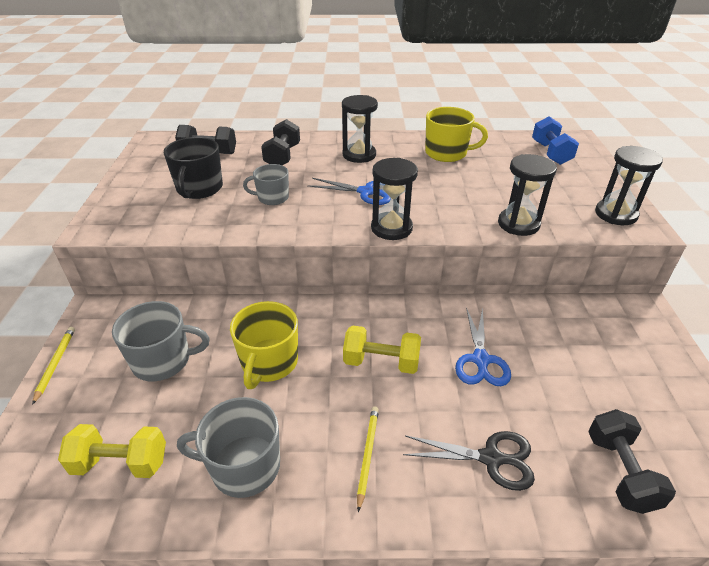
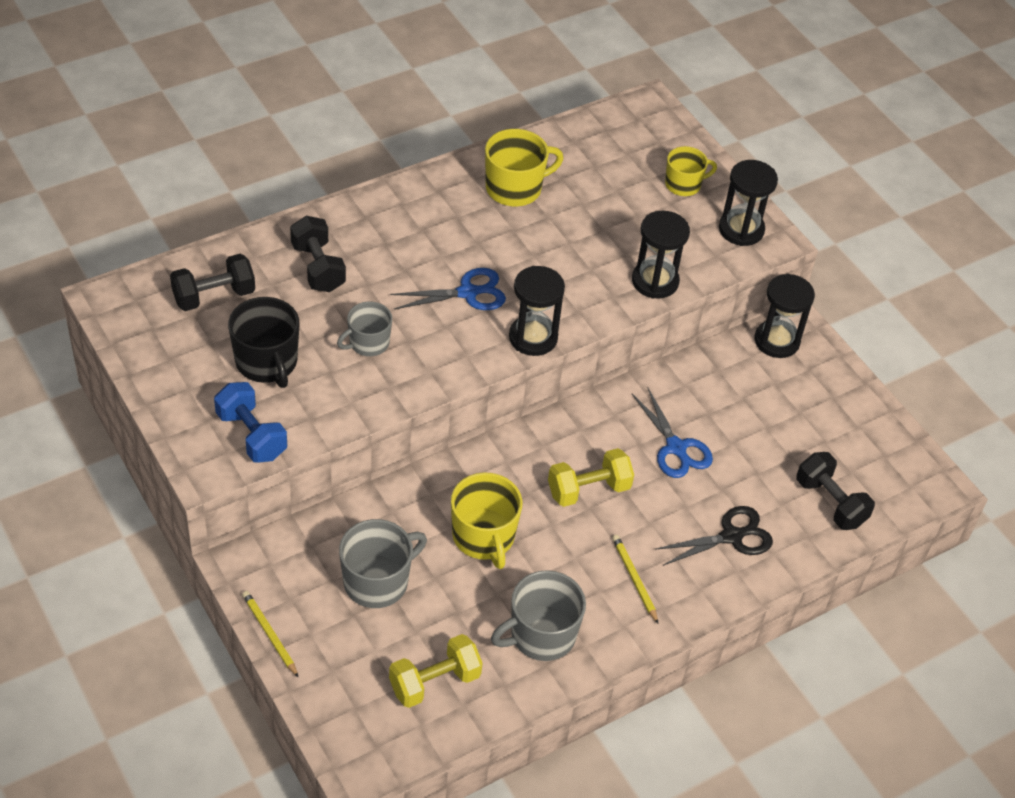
camera: 35 degrees left, 10 degrees up
black hourglass [342,95,378,163] -> black hourglass moved to [755,274,815,358]
blue dumbbell [532,116,579,165] -> blue dumbbell moved to [214,382,287,463]
none -> yellow mug [665,146,717,196]

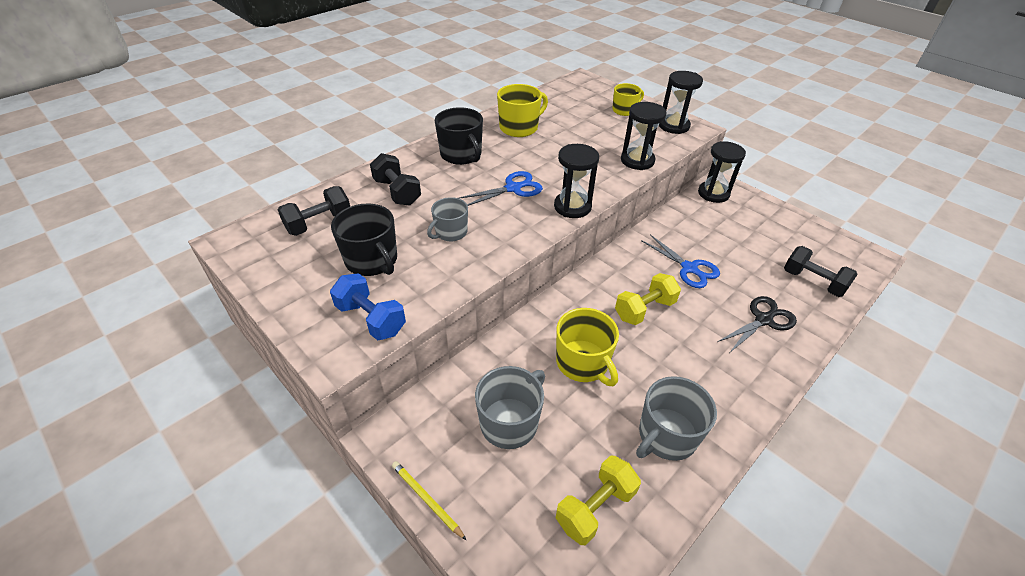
camera: 10 degrees left, 5 degrees down
yellow pencil [612,535,658,623] -> none
none -> black mug [435,107,483,165]

